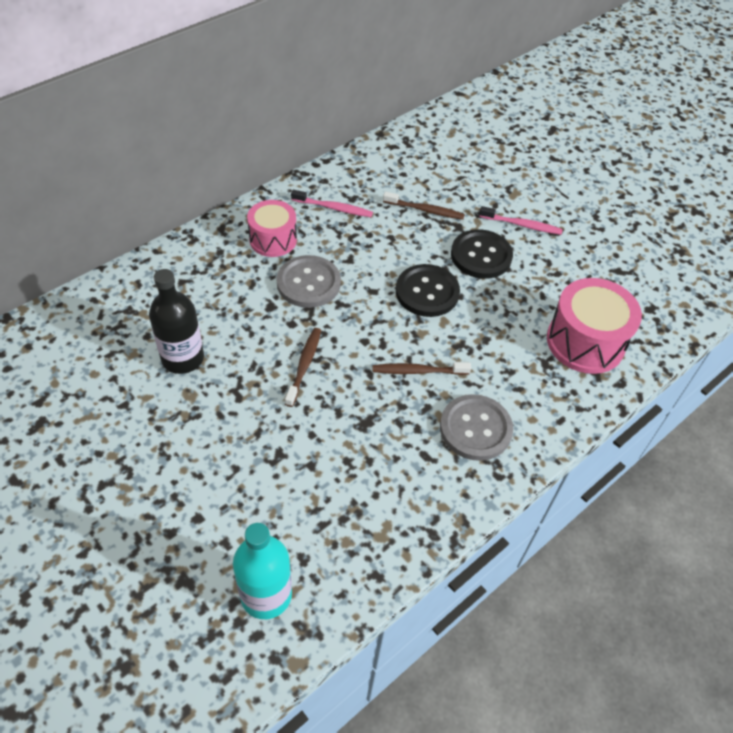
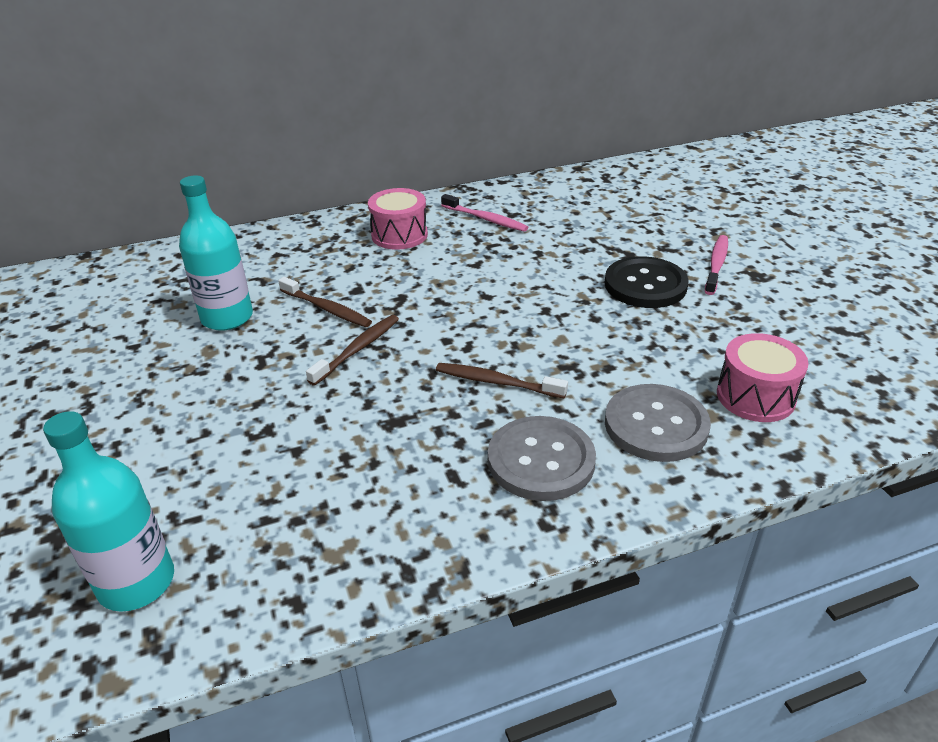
camera: 25 degrees right, 15 degrees down
black bottle [149,269,204,374] -> turquoise bottle [179,175,253,331]
grey button [276,255,341,308] -> grey button moved to [605,384,711,462]
brown toothbrush [383,192,465,220] -> brown toothbrush moved to [278,277,372,327]
black button [396,264,460,317] -> none
pink toothbrush [479,206,563,235] -> pink toothbrush turned 105 degrees counterclockwise [705,235,728,295]
pink drum [547,278,642,374] -> pink drum [717,333,809,422], size x0.65

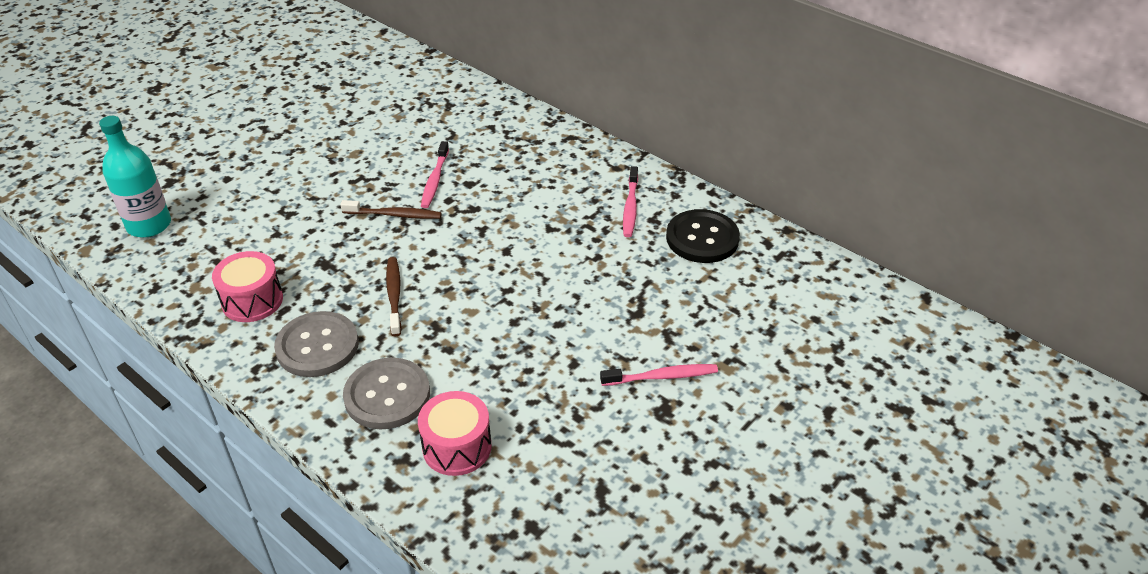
camera: 60 degrees right, 5 degrees up
turquoise bottle [179,175,253,331] -> none
brown toothbrush [278,277,372,327] -> pink toothbrush [421,141,449,208]
pink drum [368,188,428,250] -> pink drum moved to [212,251,283,322]
black button [605,256,689,308] -> black button moved to [666,209,740,263]

